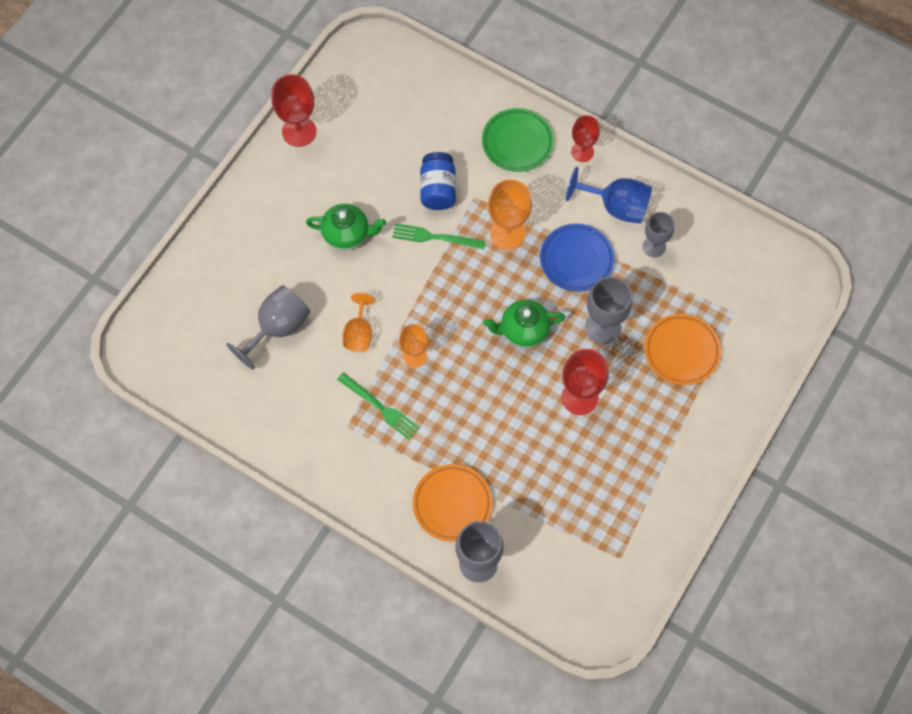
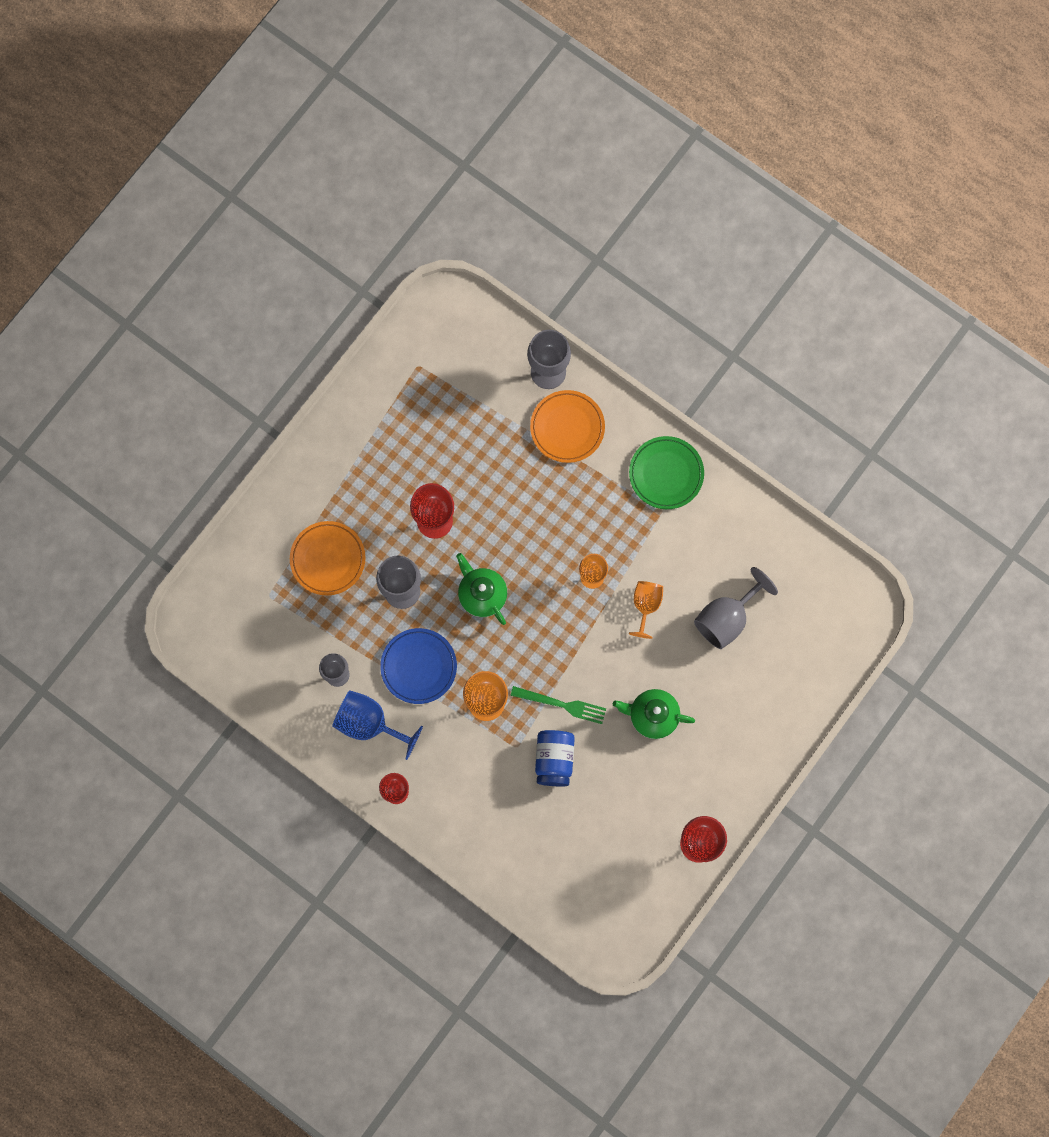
camera: 175 degrees left, 10 degrees up
green fork [337,372,420,440] -> none
green plate [482,108,554,172] -> green plate moved to [629,436,704,509]
green teapot [483,300,565,348] -> green teapot turned 120 degrees counterclockwise [456,553,507,625]

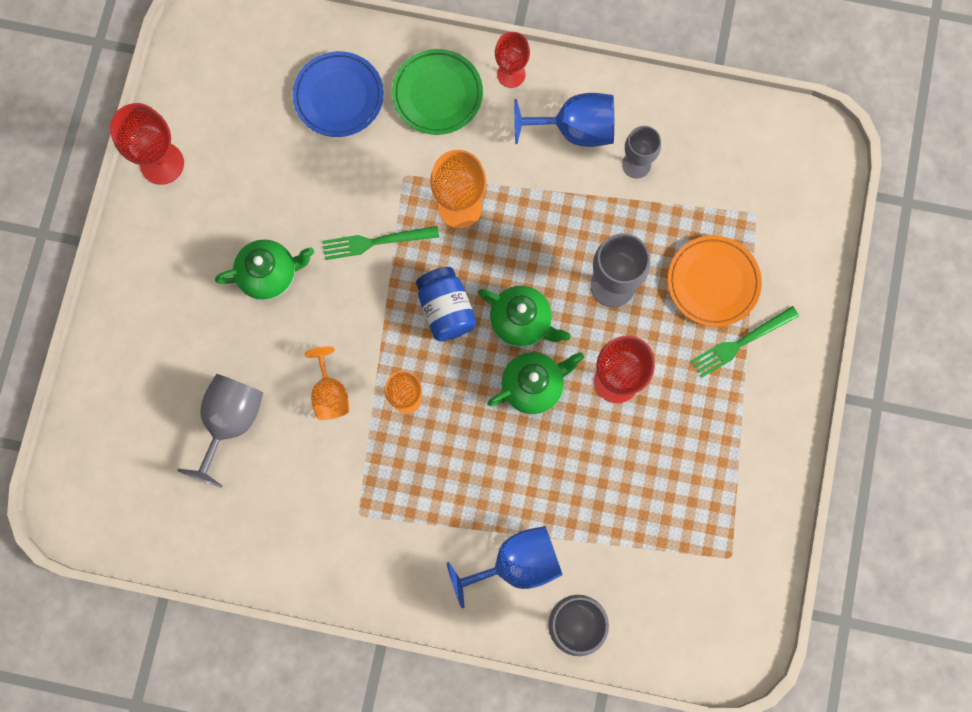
camera: 155 degrees right, 0 degrees up
blue plate [380,628,457,704] -> blue plate moved to [293,51,384,137]
orange plate [530,390,605,463] -> blue goblet [447,526,563,609]
blue jar [535,730,575,787] -> blue jar moved to [416,267,477,341]
green plate [629,436,704,509] -> green plate moved to [392,49,483,135]
none -> green teapot [487,352,584,414]
none -> green fork [691,306,799,378]

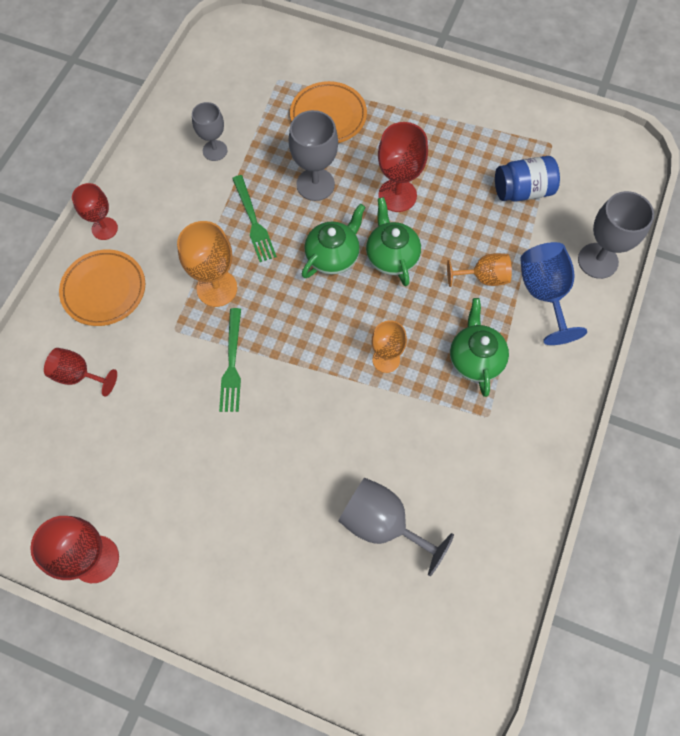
camera: 80 degrees left, 10 degrees down
green teapot [215,240,314,300] -> green teapot moved to [450,298,509,397]
blue plate [293,51,384,137] -> red goblet [44,348,117,397]
orange goblet [305,346,349,420] -> orange goblet moved to [447,253,512,287]
green plate [392,49,483,135] -> orange plate [59,250,145,326]
blue jar [416,267,477,341] -> blue jar moved to [495,156,560,202]
blue goblet [514,93,614,147] -> none
green fork [691,306,799,378] -> green fork moved to [232,175,277,262]

